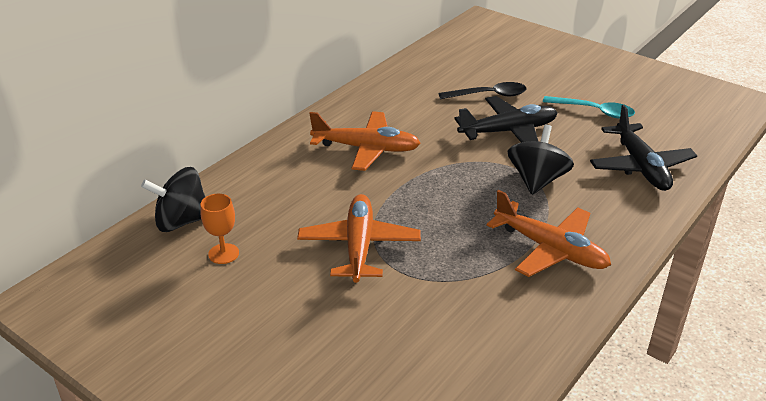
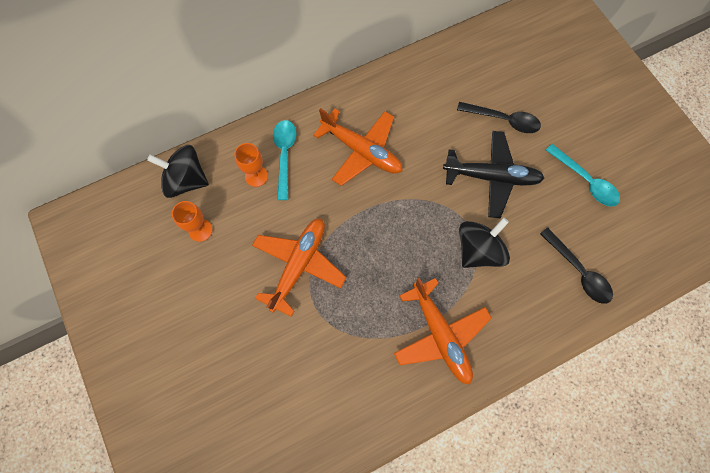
camera: 25 degrees right, 35 degrees up
black plane [590,105,697,191] -> black spoon [540,228,613,304]
none -> orange goblet [234,143,268,187]
none -> turquoise spoon [273,120,297,200]

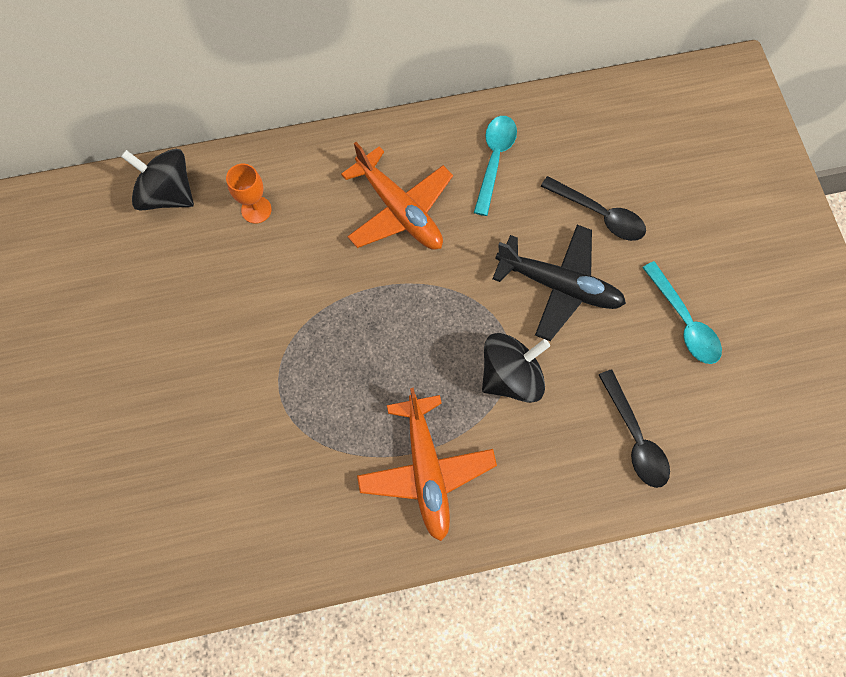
camera: 15 degrees right, 0 degrees up
orange goblet [172,201,212,242] -> none
orange plane [252,218,347,317] -> none
turquoise spoon [273,120,297,200] -> turquoise spoon moved to [474,116,517,216]

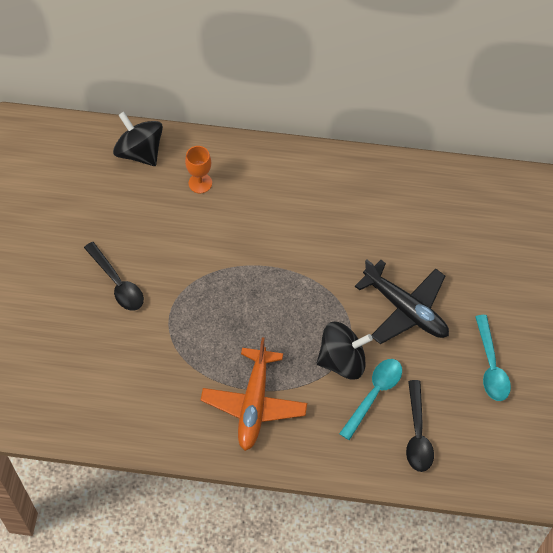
camera: 20 degrees right, 10 degrees down
orange plane [341,142,453,250] -> none
turquoise spoon [474,116,517,216] -> turquoise spoon moved to [339,359,402,440]
black spoon [541,176,646,241] -> black spoon moved to [84,242,144,311]

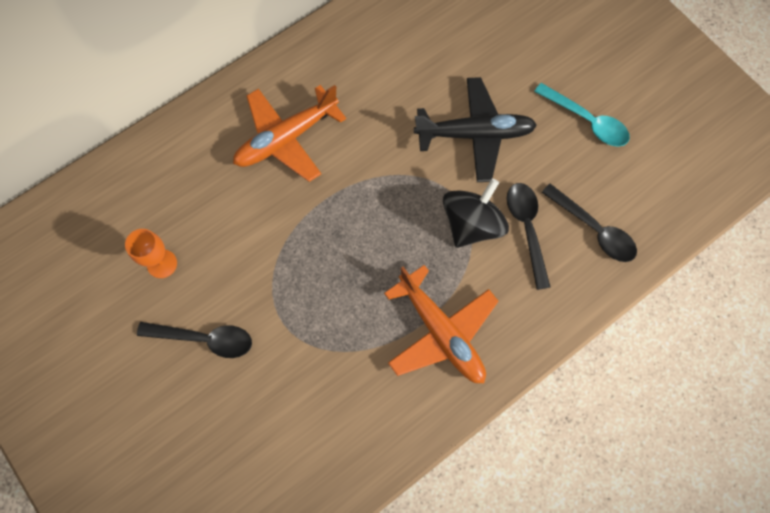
camera: 45 degrees left, 10 degrees up
black spinning top [113,112,163,166] -> none
orange goblet [185,146,212,193] -> orange goblet moved to [125,229,177,278]
turquoise spoon [339,359,402,440] -> black spoon [507,183,550,290]
none -> orange plane [233,85,346,182]

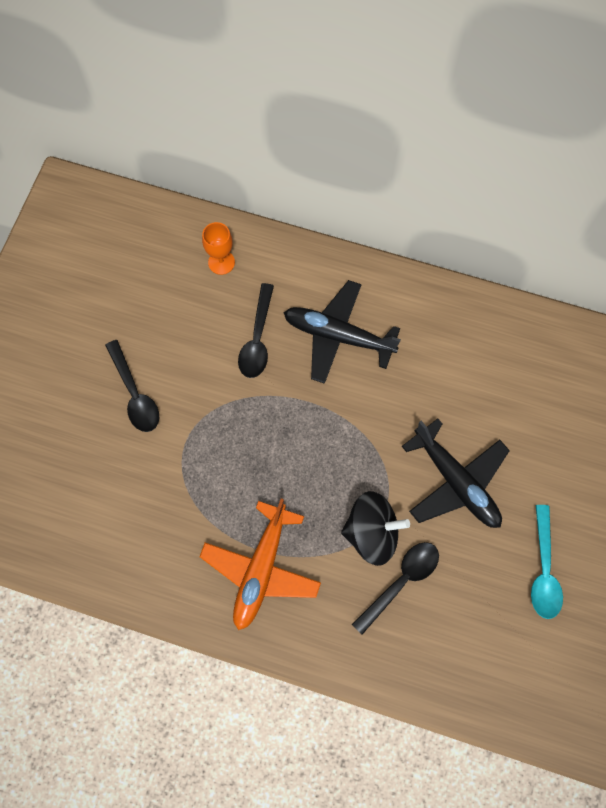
camera: 55 degrees right, 0 degrees up
orange goblet [125,229,177,278] -> orange goblet moved to [202,222,235,275]
orange plane [233,85,346,182] -> black plane [284,280,401,384]
black spoon [542,184,637,262] -> black spoon moved to [238,283,274,378]

